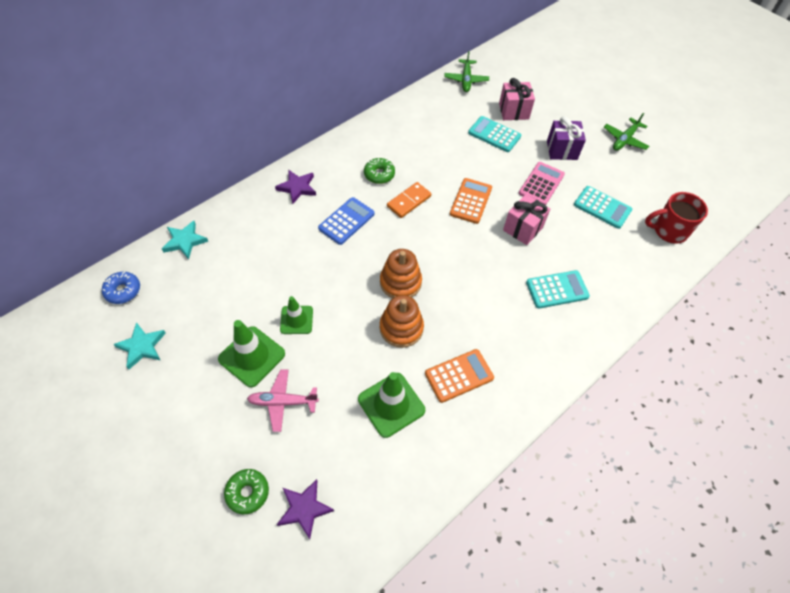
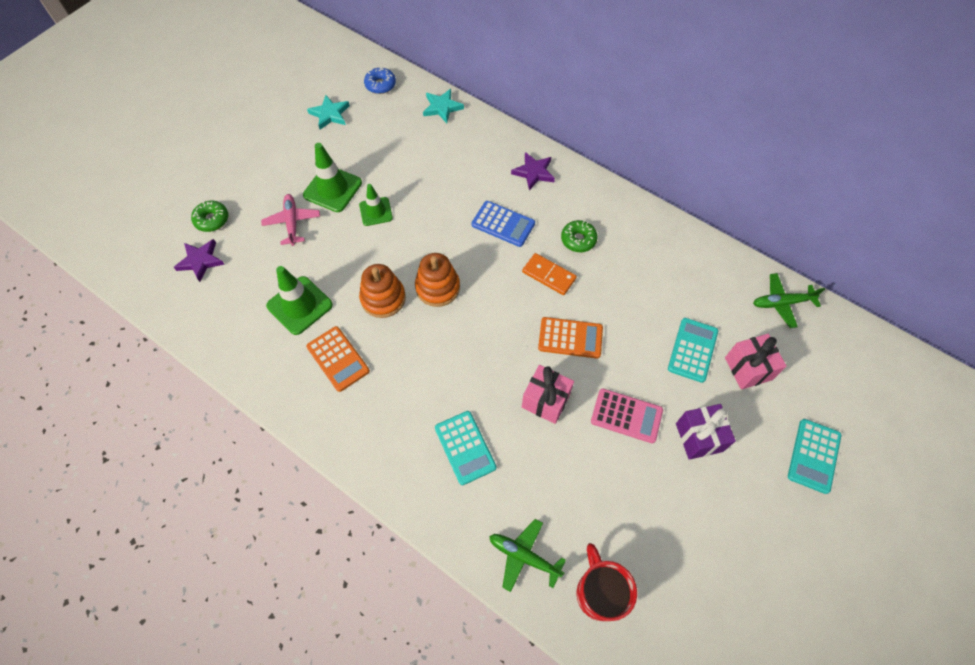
camera: 80 degrees right, 5 degrees up
turquoise calculator [574,186,632,229] -> turquoise calculator moved to [788,419,841,494]
green plane [604,113,649,151] -> green plane moved to [489,519,566,592]

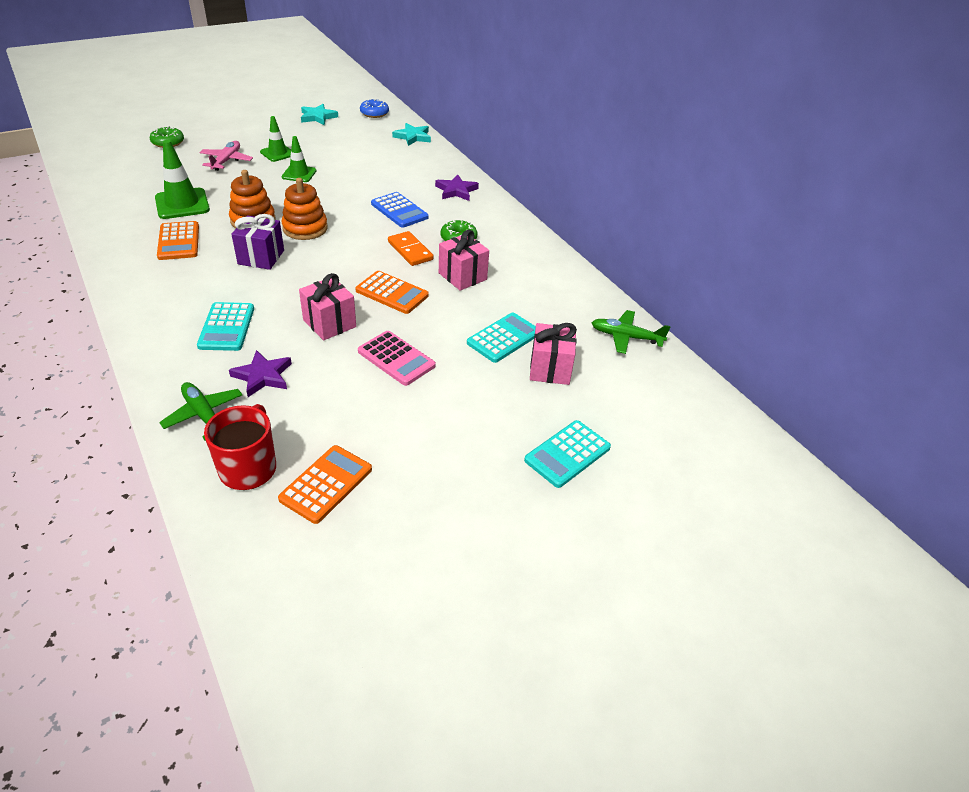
camera: 20 degrees right, 20 degrees down
purple star [174,239,225,282] -> purple star moved to [229,350,292,397]
green traffic cone [303,143,362,212] -> green traffic cone [260,116,291,162], size x0.64
purple gift [676,404,736,460] -> purple gift moved to [231,214,284,270]
none -> orange calculator [278,445,372,524]
none -> pink gift [439,230,489,291]

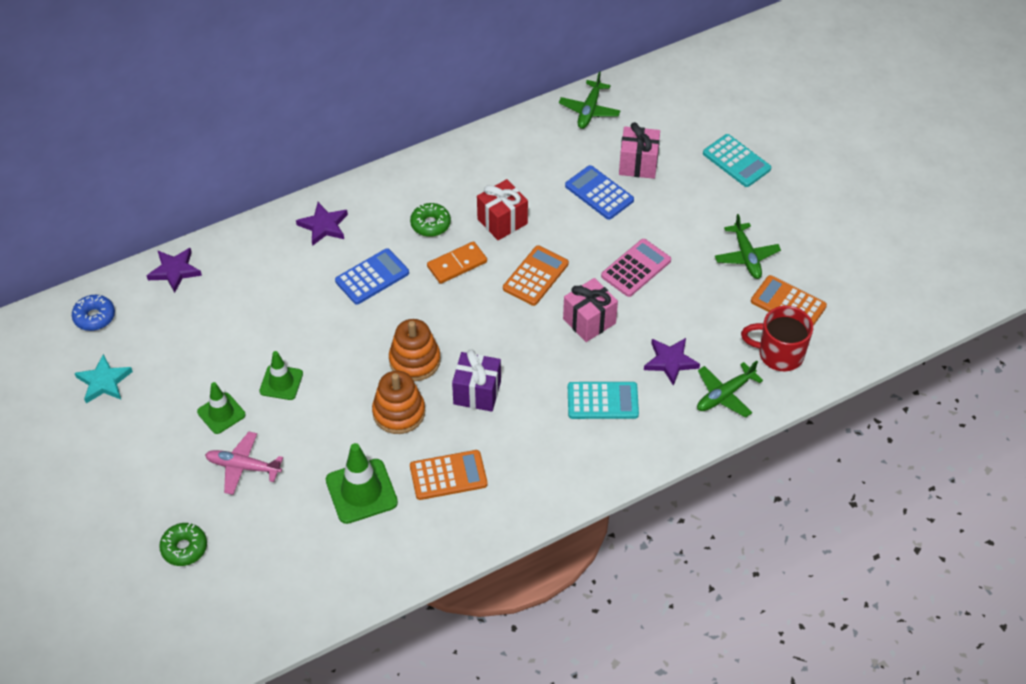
camera: 85 degrees left, 10 degrees up
turquoise star [392,123,431,146] -> purple star [147,248,202,293]
pink gift [439,230,489,291] -> red gift [477,179,528,240]
turquoise calculator [467,313,536,363] -> blue calculator [565,165,634,220]
none -> green plane [715,214,781,279]

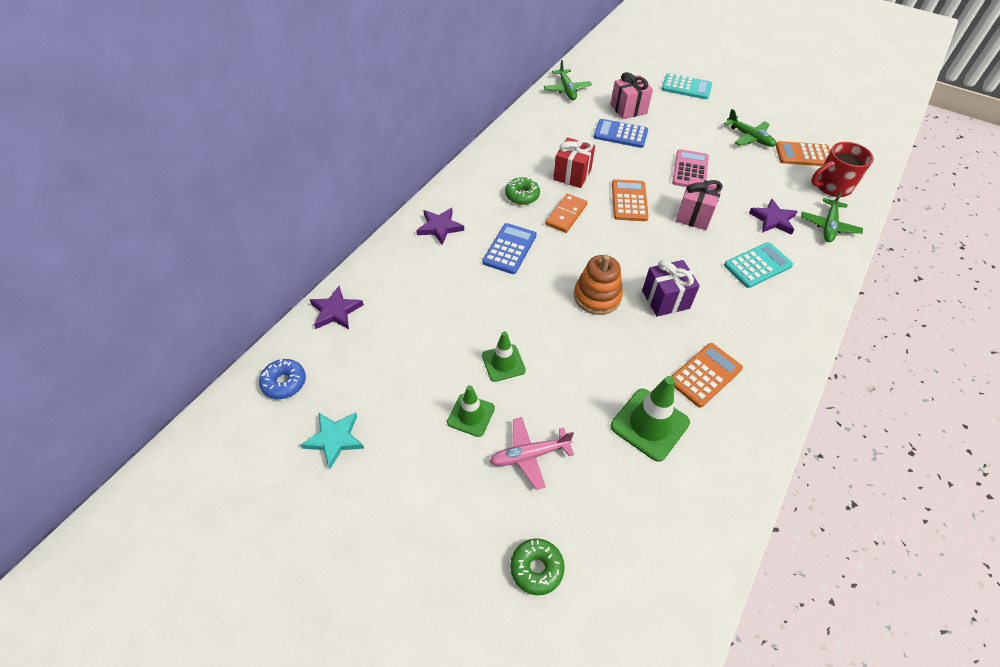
camera: 30 degrees left, 0 degrees up
orange stacking toy [372,371,425,434] -> none

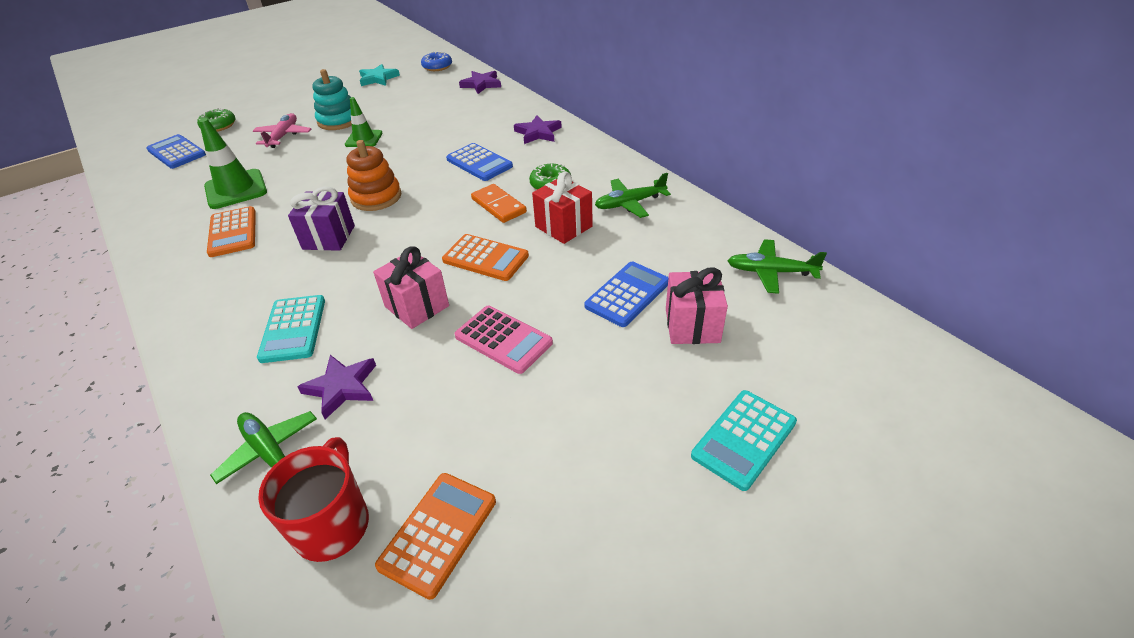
camera: 115 degrees right, 10 degrees down
green traffic cone [447,385,495,437] -> turquoise stacking toy [312,69,352,130]
green plane [724,109,776,147] -> green plane moved to [595,173,671,218]
none -> blue calculator [147,134,206,169]

